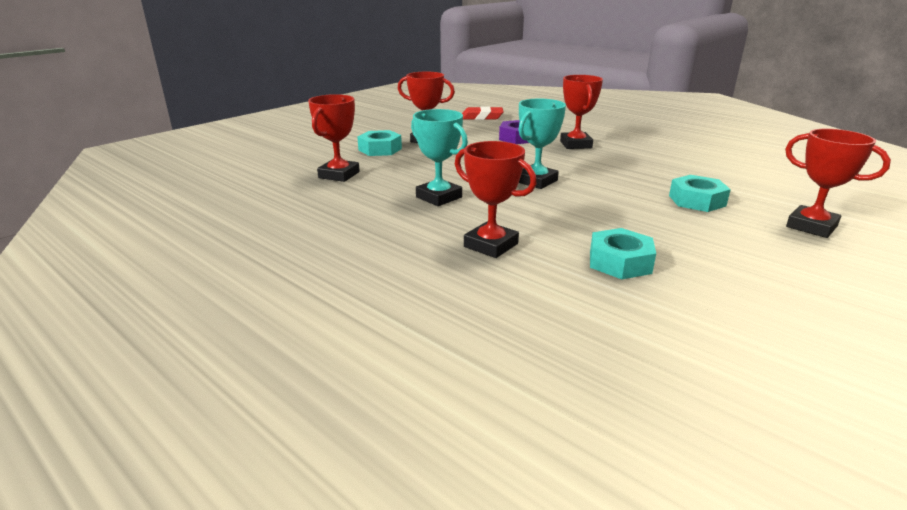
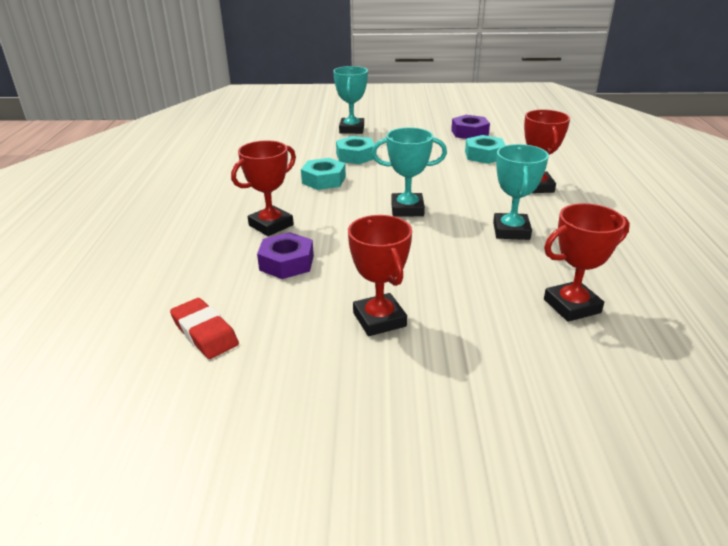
camera: 130 degrees left, 5 degrees up
turquoise nut [357,130,402,156] -> turquoise nut moved to [301,158,346,190]
red trophy [785,129,891,238] -> turquoise trophy [333,66,368,134]
none -> purple nut [451,115,490,139]

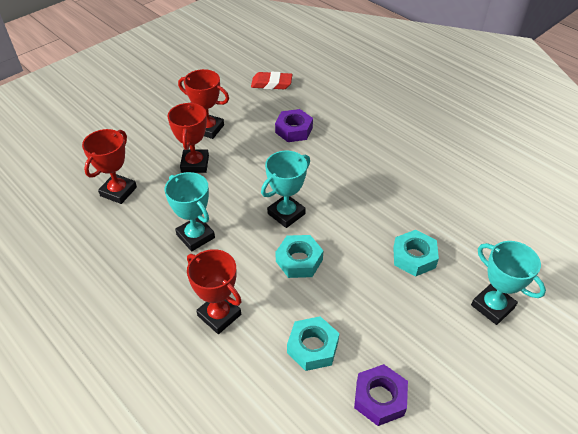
camera: 135 degrees right, 15 degrees up
red trophy [231,140,296,236] -> red trophy moved to [168,102,209,173]
turquoise nut [301,158,346,190] -> turquoise nut moved to [276,235,324,278]

